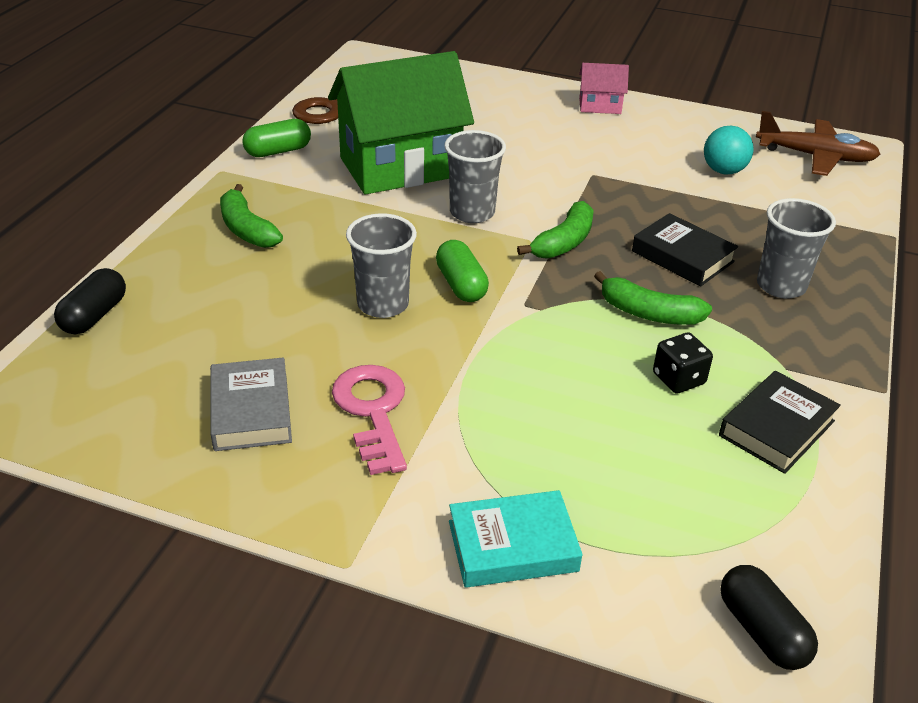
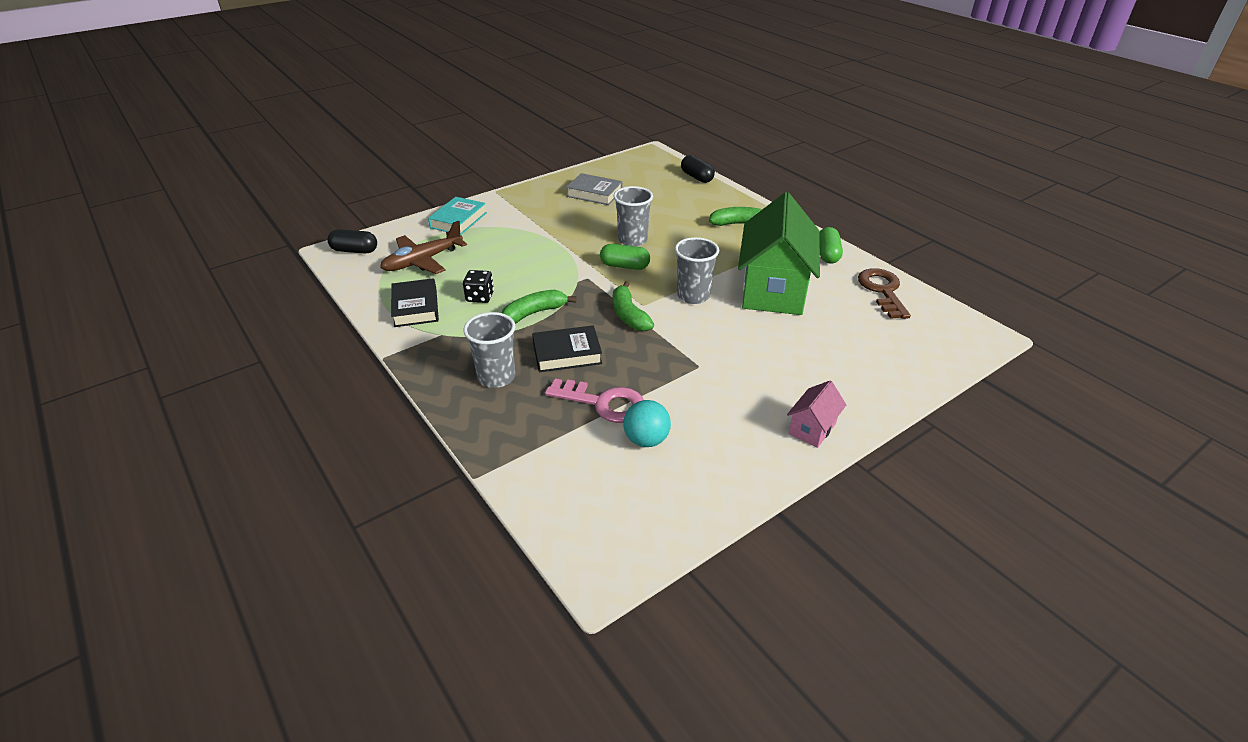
camera: 125 degrees right, 0 degrees up
pink key [332,365,407,475] -> pink key moved to [545,379,644,423]
brown plane [756,111,881,176] -> brown plane moved to [380,221,467,274]

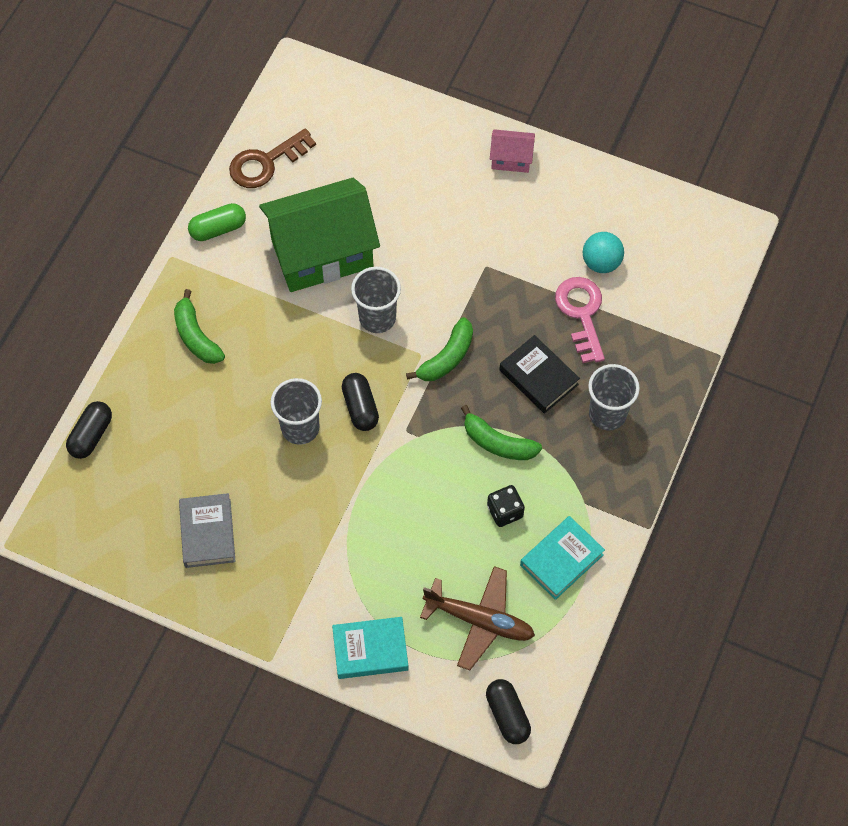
camera: 120 degrees left, 25 degrees up
black book [391,278,439,327] -> turquoise book [520,516,605,600]
green capsule [600,244,650,270] -> black capsule [342,373,379,431]

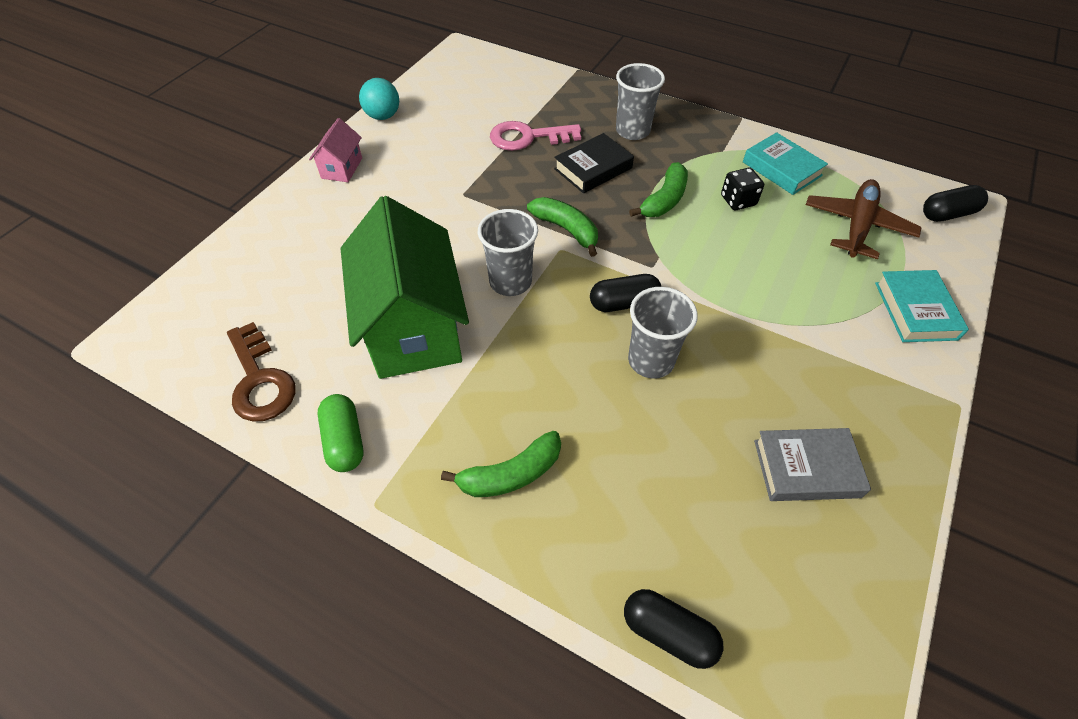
camera: 85 degrees left, 10 degrees down
turquoise ball [583,232,624,273] -> turquoise ball moved to [359,78,399,120]

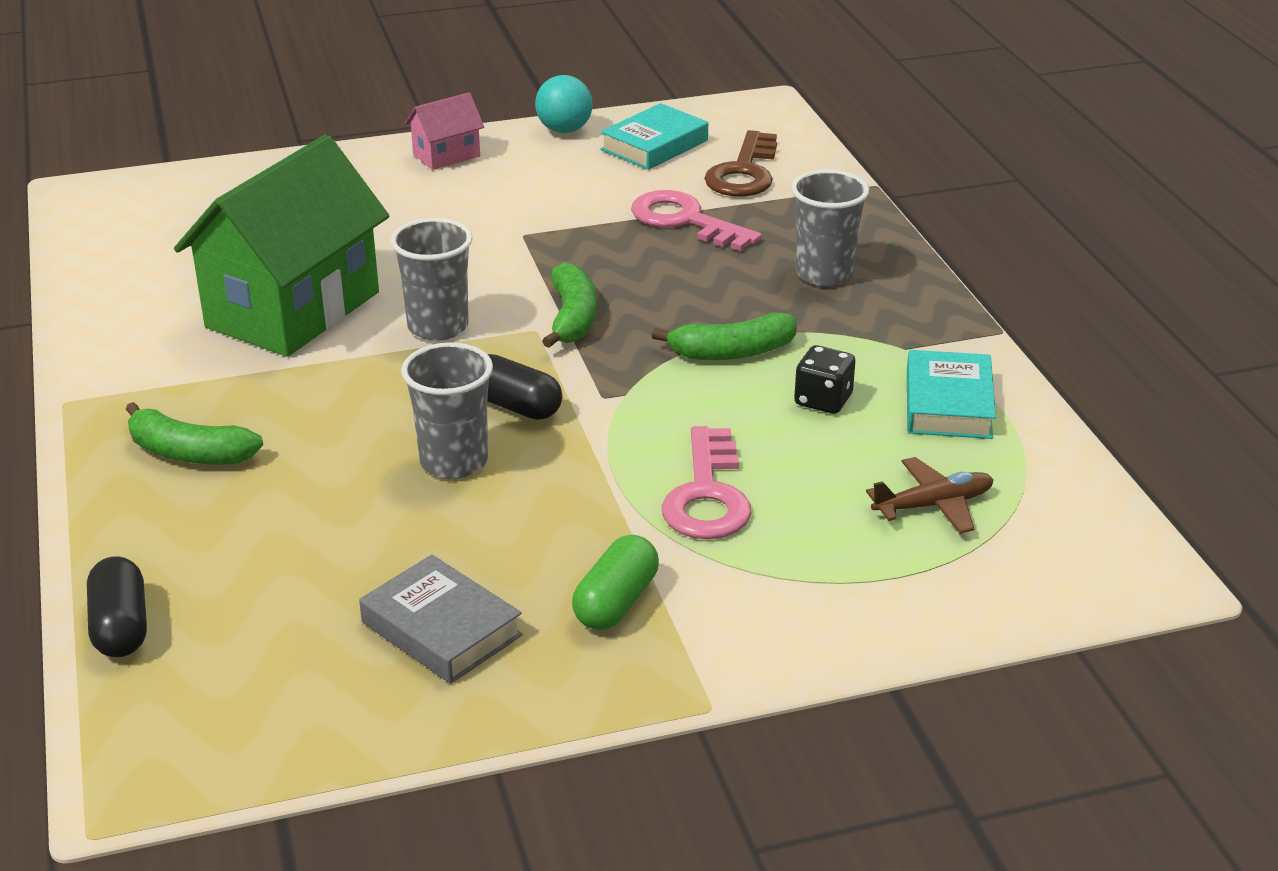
camera: 45 degrees right, 20 degrees down
brown key [227,322,296,422] -> brown key moved to [704,130,777,197]
green capsule [318,394,364,472] -> green capsule moved to [572,535,659,630]
black book [554,133,634,193] -> none
brown plane [806,179,922,259] -> brown plane [866,457,993,534], size x0.66
turquoise book [875,270,969,342] -> turquoise book moved to [600,103,708,170]
black capsule [923,185,988,222] -> none
none -> pink key [662,426,752,539]

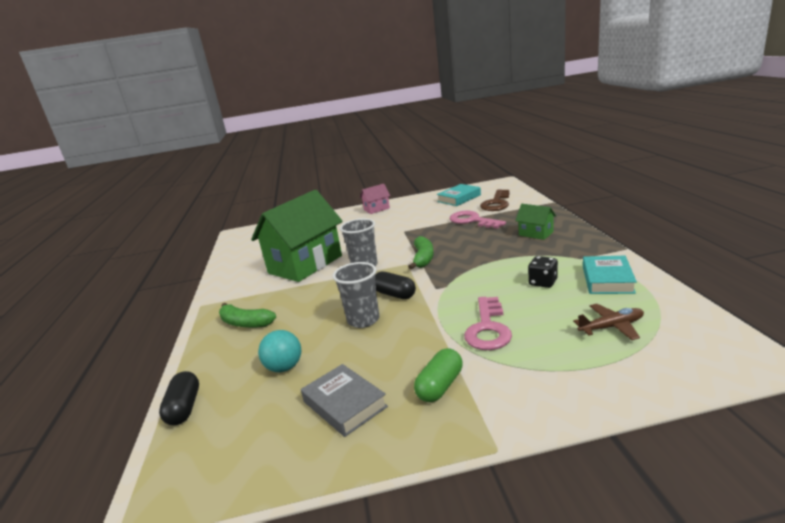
camera: 10 degrees right, 10 degrees down
turquoise ball [535,75,593,133] -> turquoise ball moved to [258,330,301,372]
green banana [652,312,797,360] -> none
grey cup [791,170,869,287] -> green house [515,204,556,240]

